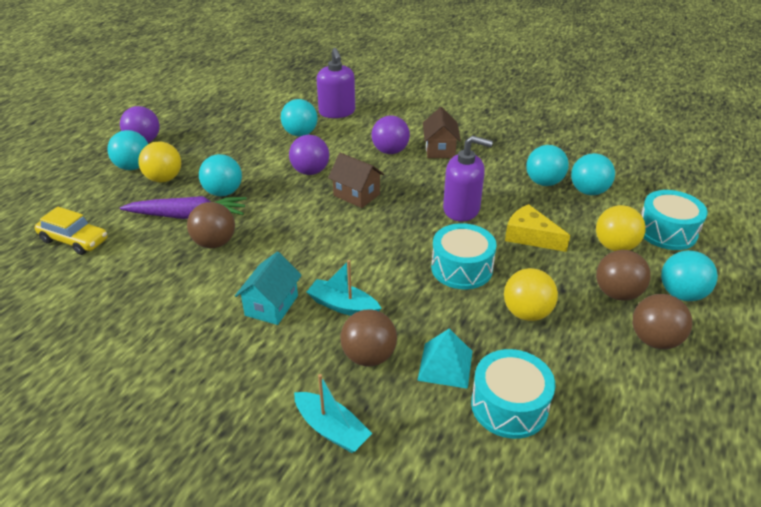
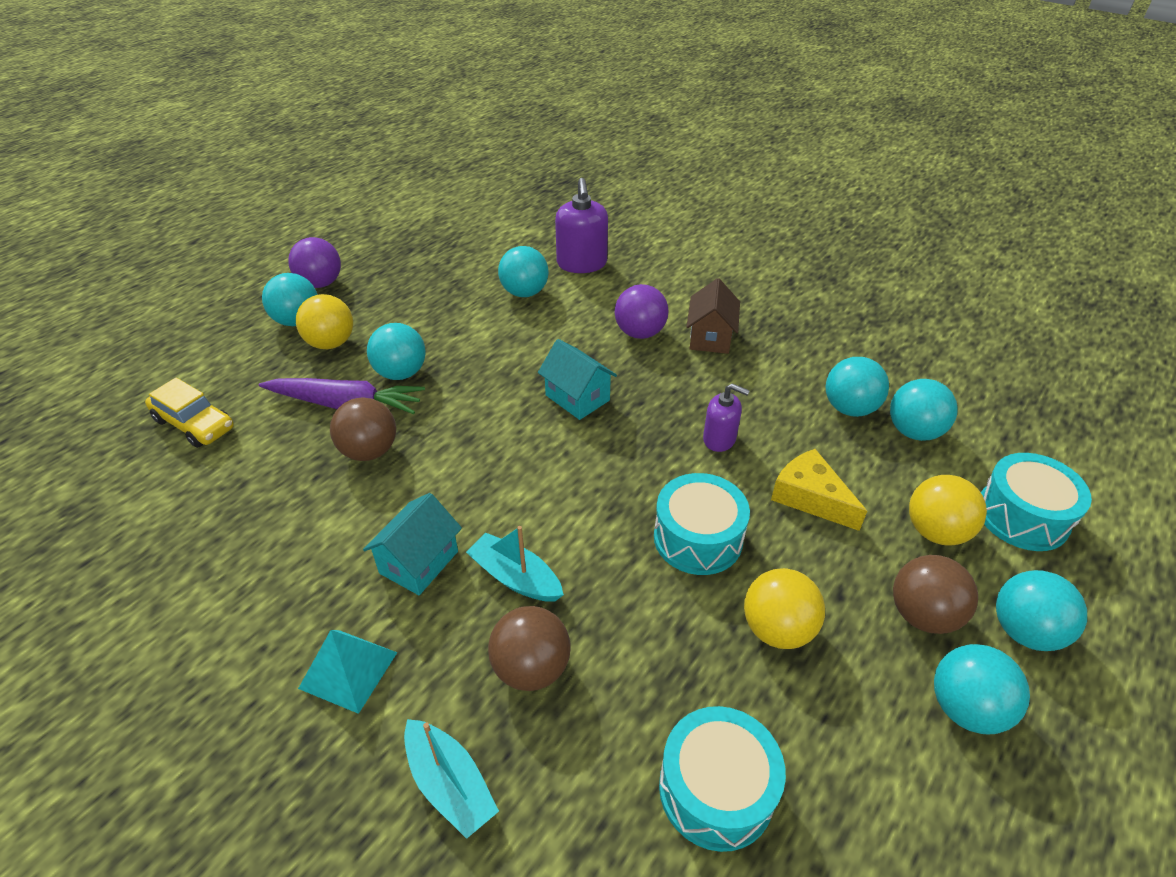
camera: 10 degrees right, 5 degrees up
purple ball [289,135,329,175] -> none
brown house [328,153,384,208] -> turquoise house [538,339,617,420]
turquoise pyramid [417,329,473,389] -> turquoise pyramid moved to [298,630,397,714]
purple soap dispenser [443,136,493,222] -> purple soap dispenser [703,383,750,452], size x0.62
brown ball [633,294,692,349] -> turquoise ball [934,644,1030,734]

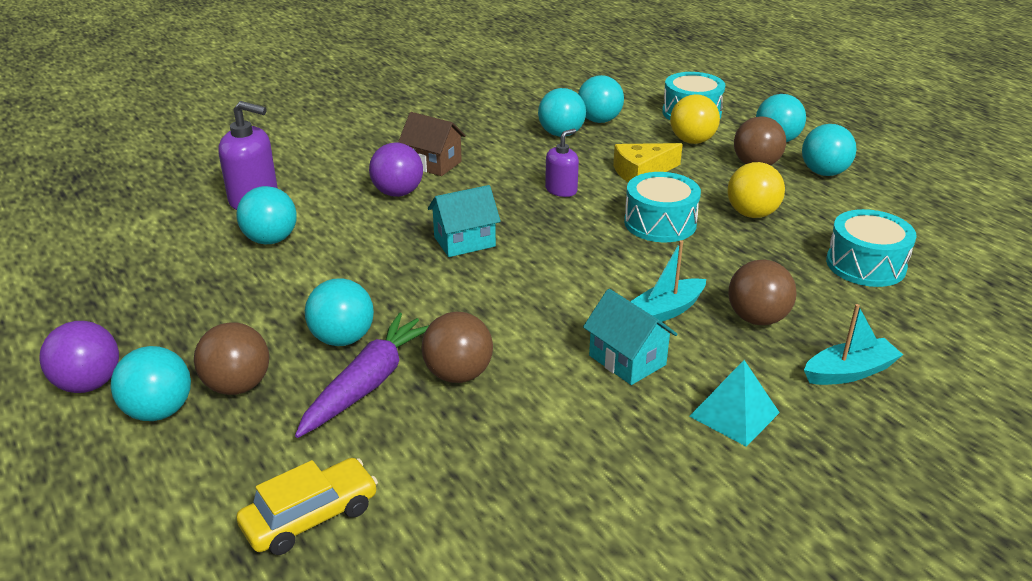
camera: 70 degrees left, 10 degrees down
yellow ball [296,294,353,349] -> brown ball [194,322,269,395]

